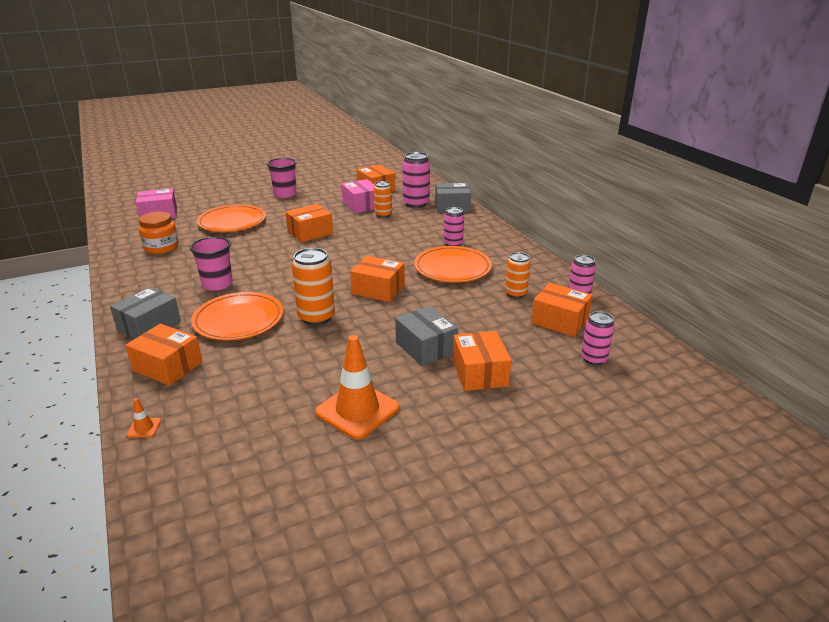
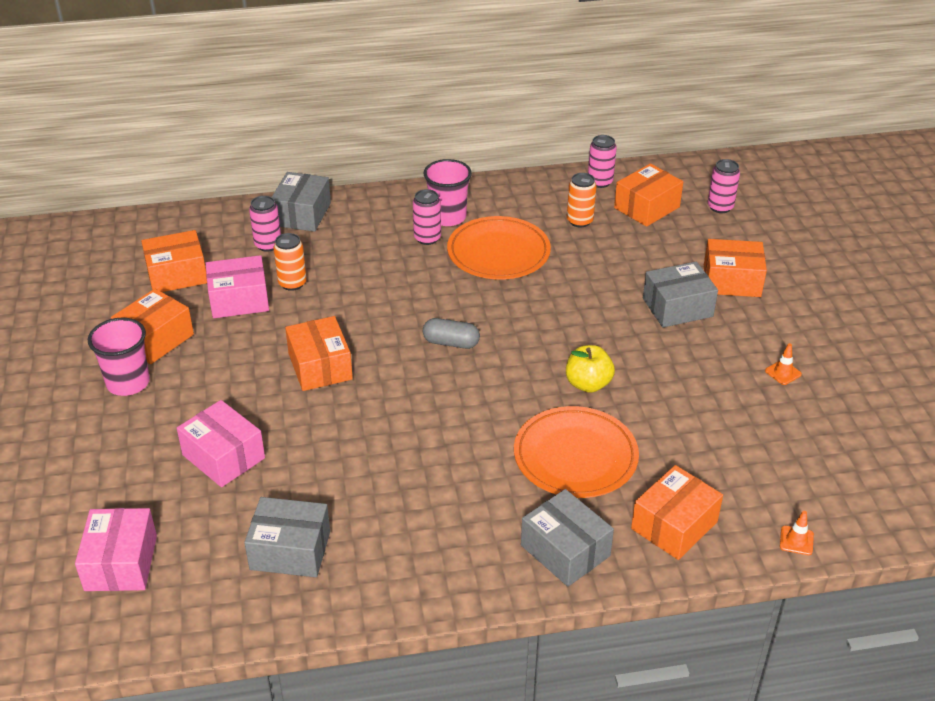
camera: 75 degrees left, 10 degrees up
orange jar [139,212,179,254] -> grey box [244,497,330,577]
pink cup [190,237,233,291] -> pink cup moved to [424,159,472,226]
orange plate [197,204,266,232] -> pink box [177,400,265,487]
orange can [292,248,335,325] -> yellow apple [566,345,615,393]
orange traffic cone [315,335,399,440] -> orange traffic cone [765,343,802,385], size x0.41
orange box [350,256,405,302] -> orange box moved to [111,289,194,364]
pink can [402,152,430,208] -> pink can [249,196,281,252], size x0.64
none -> grey capsule [423,318,480,349]

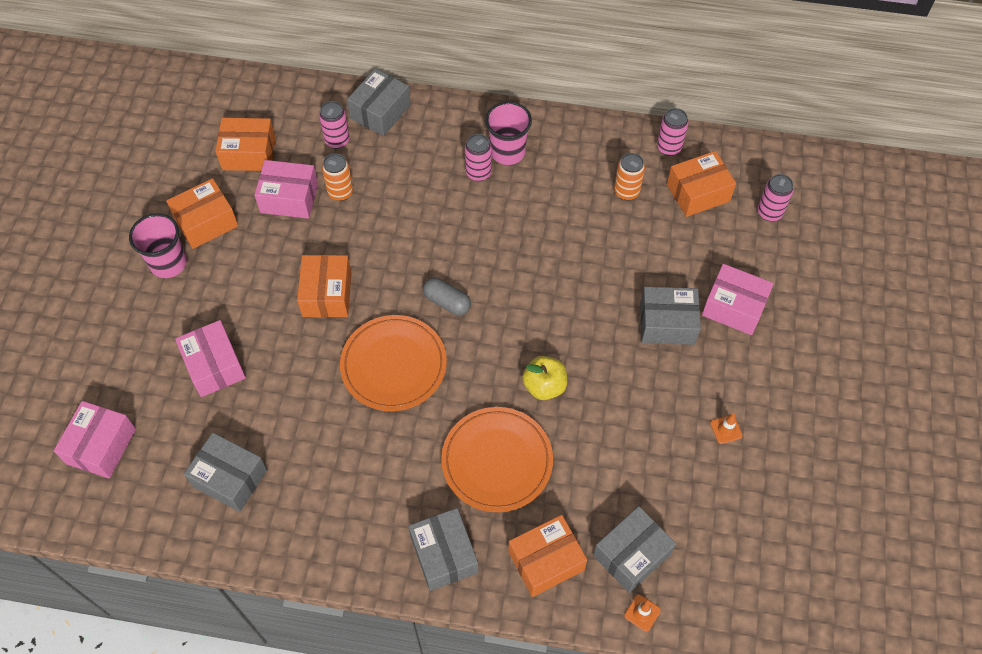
camera: 20 degrees right, 20 degrees up
orange plate [447,216,551,279] -> orange plate moved to [340,315,447,411]
orange box [704,239,767,297] -> pink box [702,264,774,335]
none -> grey box [593,506,676,593]

